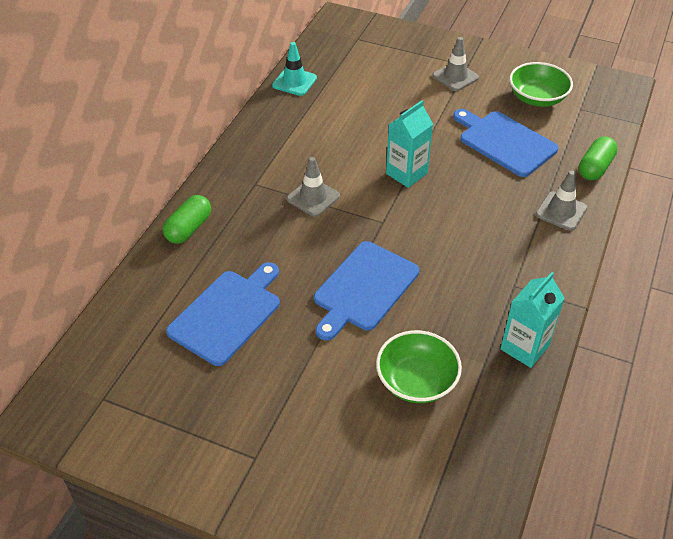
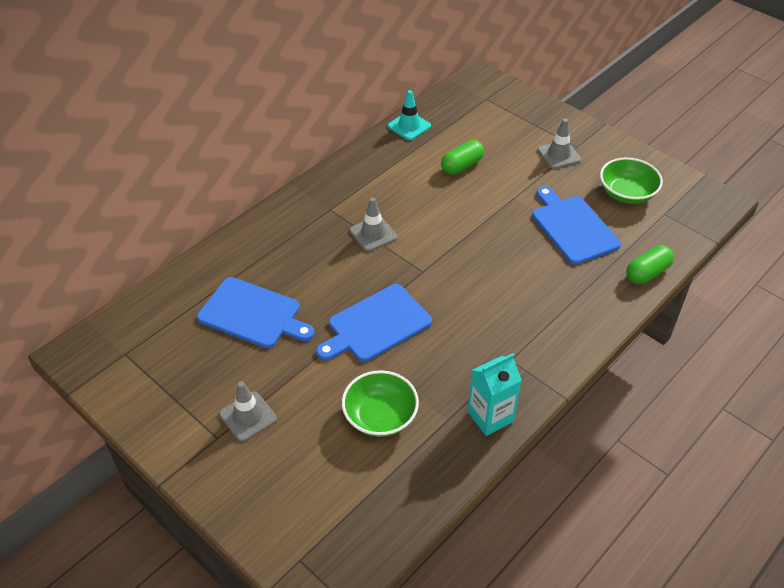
camera: 20 degrees right, 0 degrees up
green capsule [163,195,211,244] -> green capsule moved to [441,140,484,175]
blue cutting board [166,262,280,366] -> blue cutting board turned 60 degrees clockwise [197,277,315,348]
turquoise carton [386,100,433,188] -> none
grey traffic cone [536,170,588,231] -> grey traffic cone moved to [219,381,277,442]

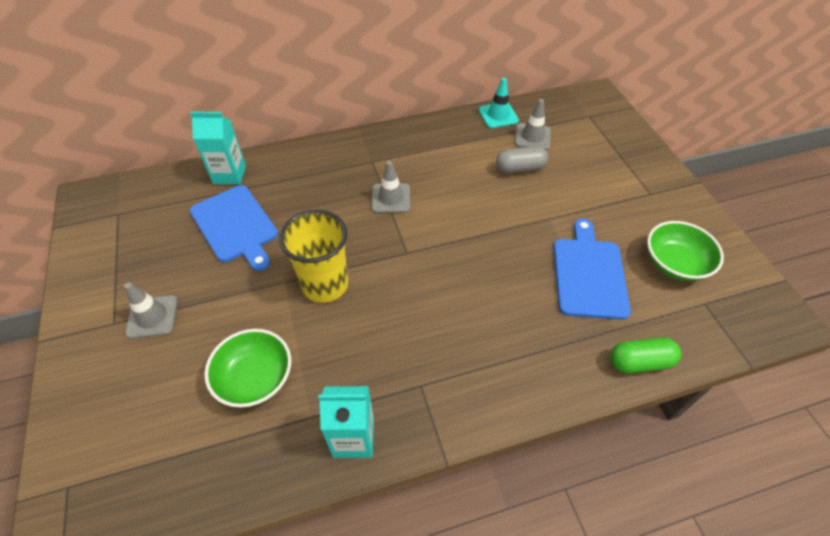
camera: 30 degrees right, 5 degrees up
blue cutting board [316,284,432,362] -> yellow cup [279,210,348,303]
green capsule [441,140,484,175] -> grey capsule [496,146,548,174]
grey traffic cone [537,119,581,169] -> grey traffic cone moved to [515,99,551,150]
none -> turquoise carton [190,112,246,185]

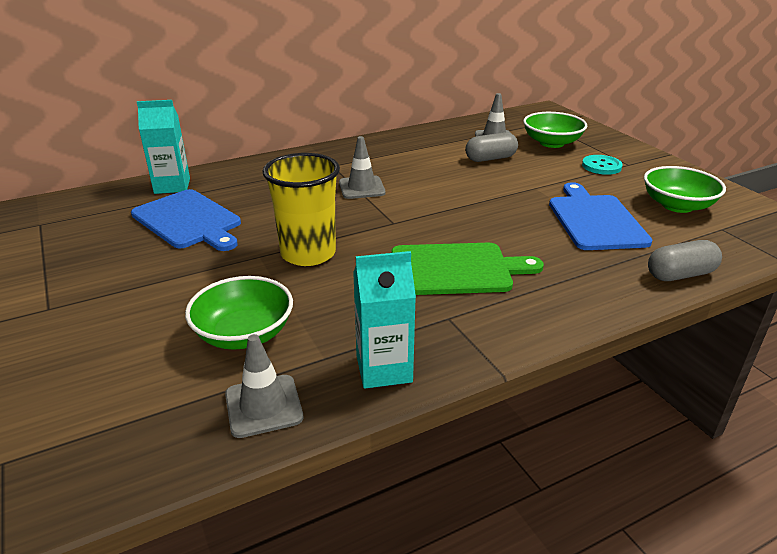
camera: 10 degrees left, 20 degrees down
grey traffic cone [124,282,178,339] -> grey traffic cone moved to [225,334,303,438]
turquoise traffic cone [479,78,519,128] -> none
green capsule [610,337,681,373] -> grey capsule [648,240,722,281]
none -> green cutting board [391,243,544,295]
none -> green bowl [523,112,587,148]
none -> turquoise button [582,155,623,175]

